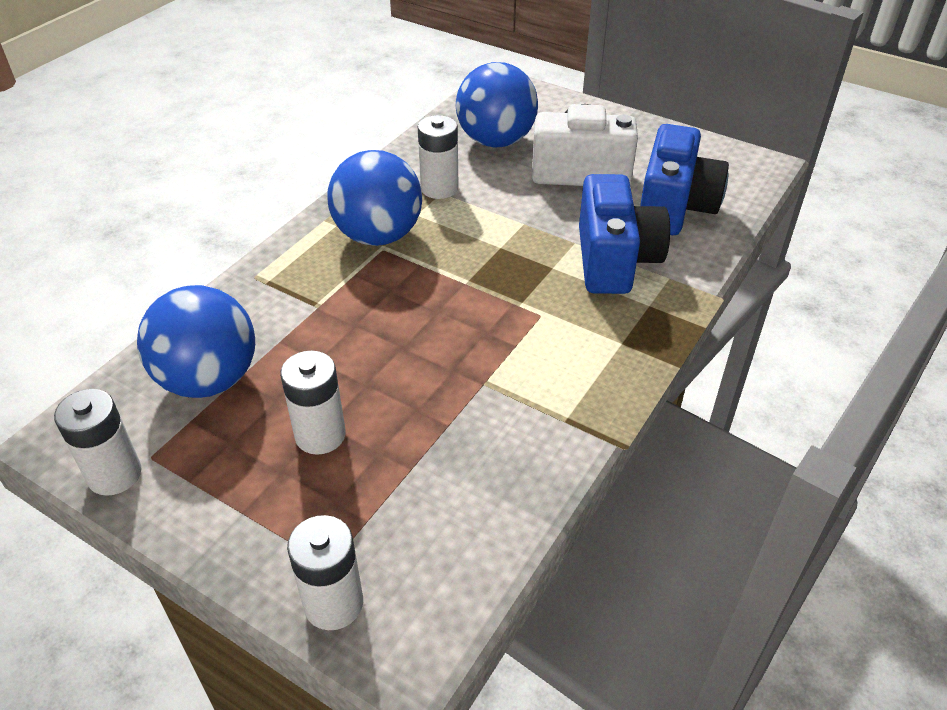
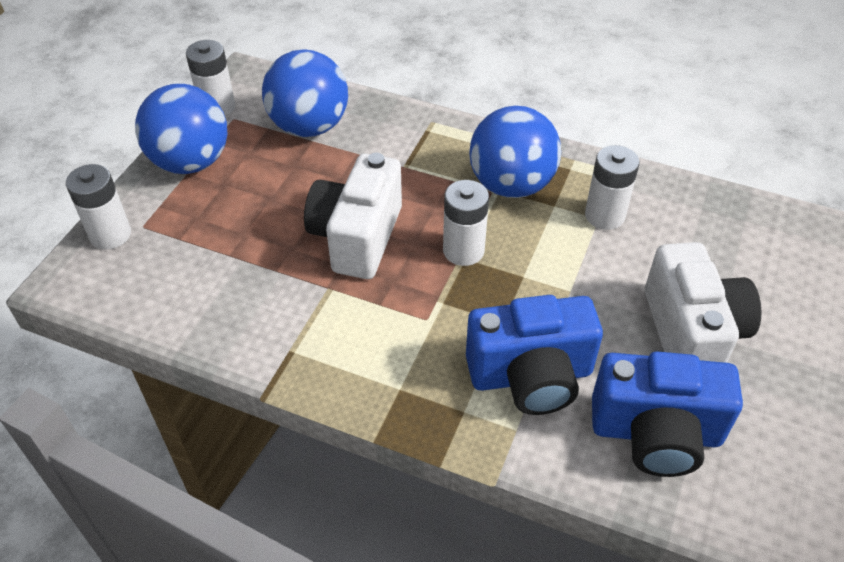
camera: 80 degrees right, 5 degrees up
white battery [280,351,346,455] -> white battery moved to [443,180,489,266]
blue ball [456,62,538,148] -> blue ball moved to [135,84,228,174]
none -> white camera [304,153,402,279]

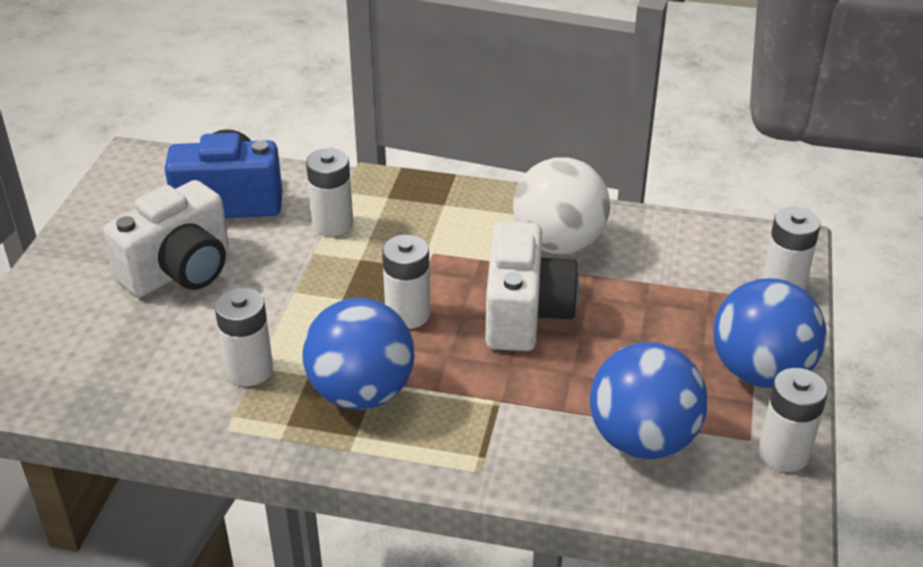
camera: 170 degrees right, 10 degrees down
blue camera [466,295,603,415] -> white battery [306,148,353,236]
white camera [645,242,761,363] -> white camera turned 120 degrees counterclockwise [103,180,229,297]
none -> white ball [513,157,610,254]

